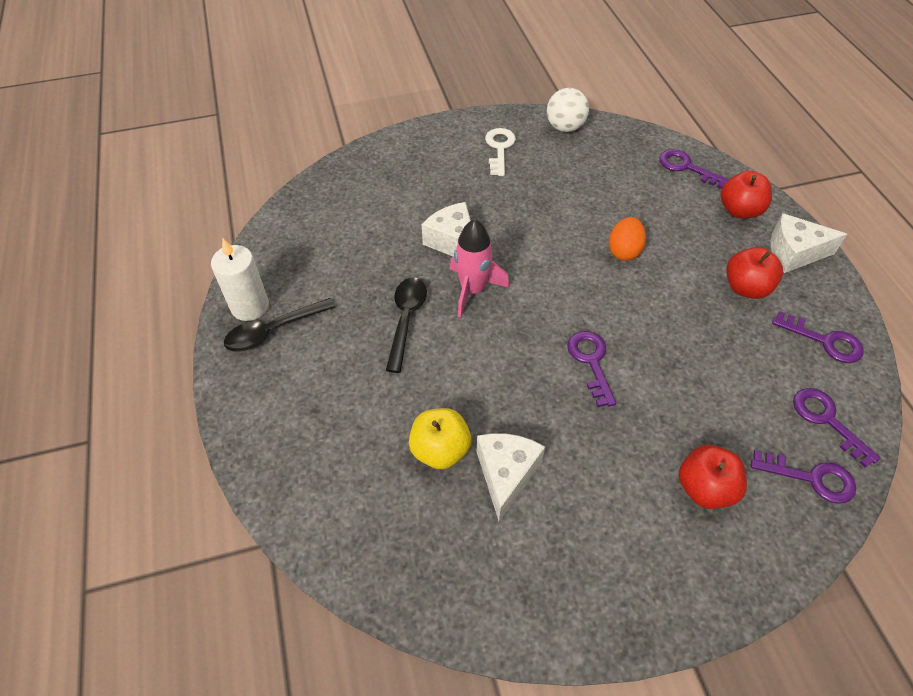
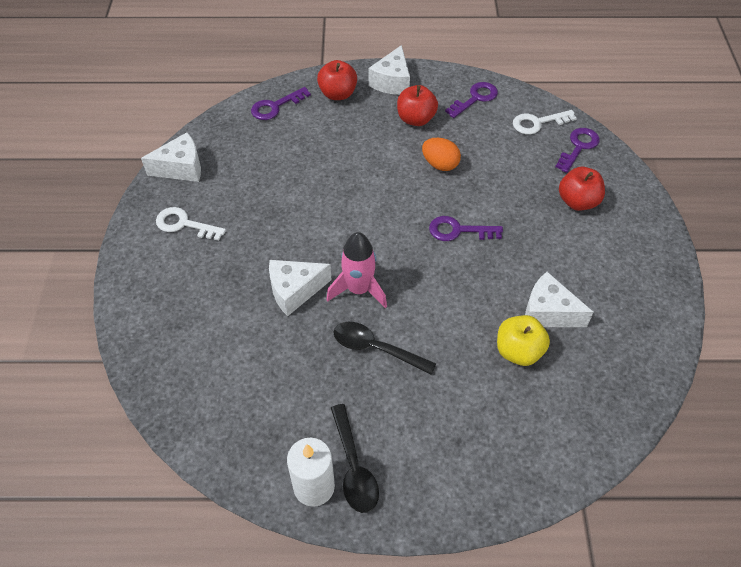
camera: 75 degrees left, 0 degrees up
white ball [547,88,589,132] -> white cheese [141,132,201,182]
orange egg [609,217,646,261] -> orange egg moved to [422,138,461,171]
purple key [793,388,881,468] -> white key [513,110,577,134]

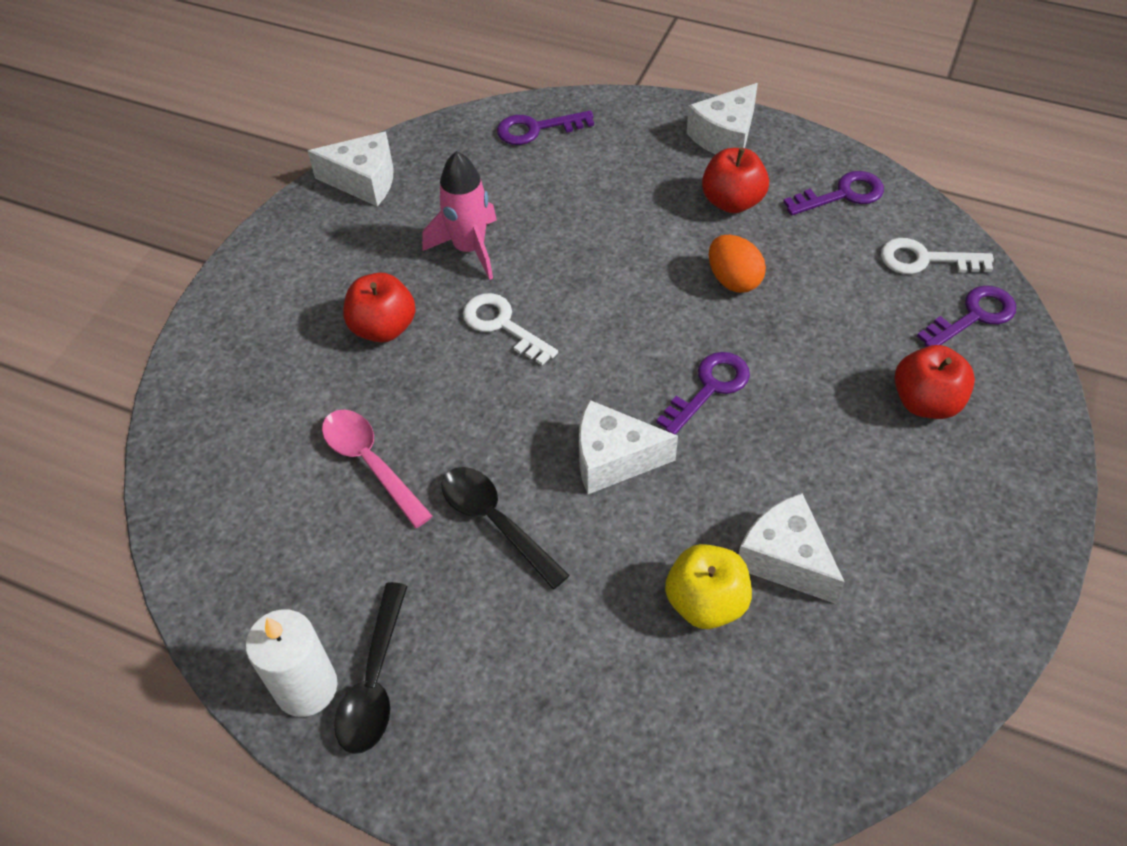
camera: 25 degrees right, 0 degrees up
white key [156,207,226,241] -> white key moved to [463,293,558,365]
white cheese [269,260,331,316] -> white cheese moved to [579,400,678,494]
red apple [317,60,357,100] -> red apple moved to [343,273,416,342]
pink rocket [326,232,387,308] -> pink rocket moved to [423,151,497,280]
purple key [429,216,503,241] -> purple key turned 105 degrees clockwise [656,352,750,435]
none -> pink spoon [322,410,433,528]

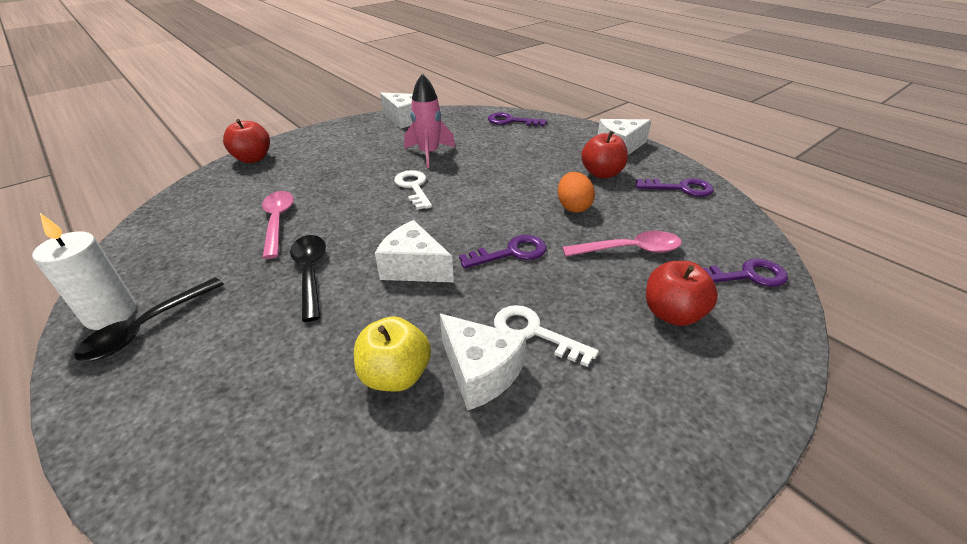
camera: 25 degrees right, 15 degrees down
red apple [343,273,416,342] -> red apple moved to [223,119,270,163]
white cheese [739,493,845,604] -> white cheese turned 150 degrees clockwise [440,314,527,410]
white key [881,238,994,274] -> white key moved to [494,305,599,367]
none -> pink spoon [562,231,682,257]

